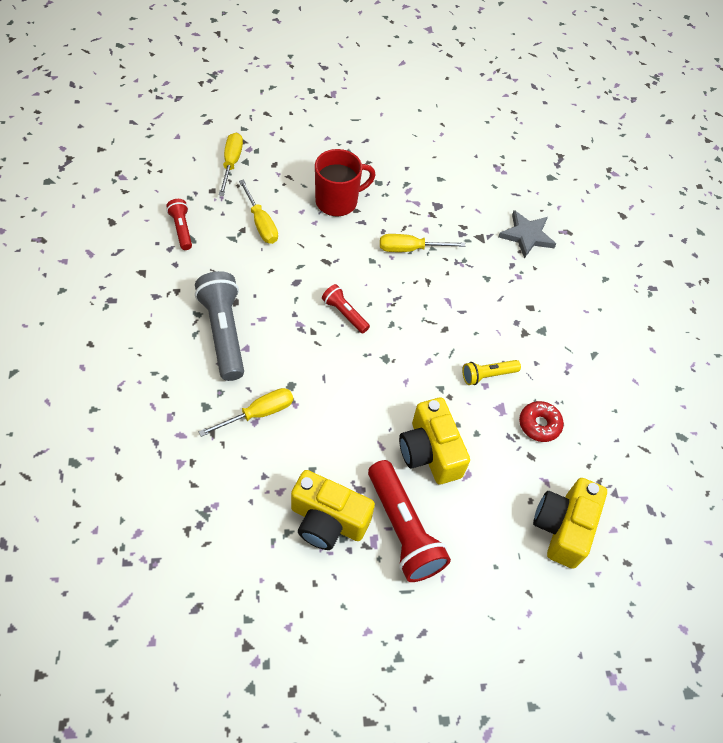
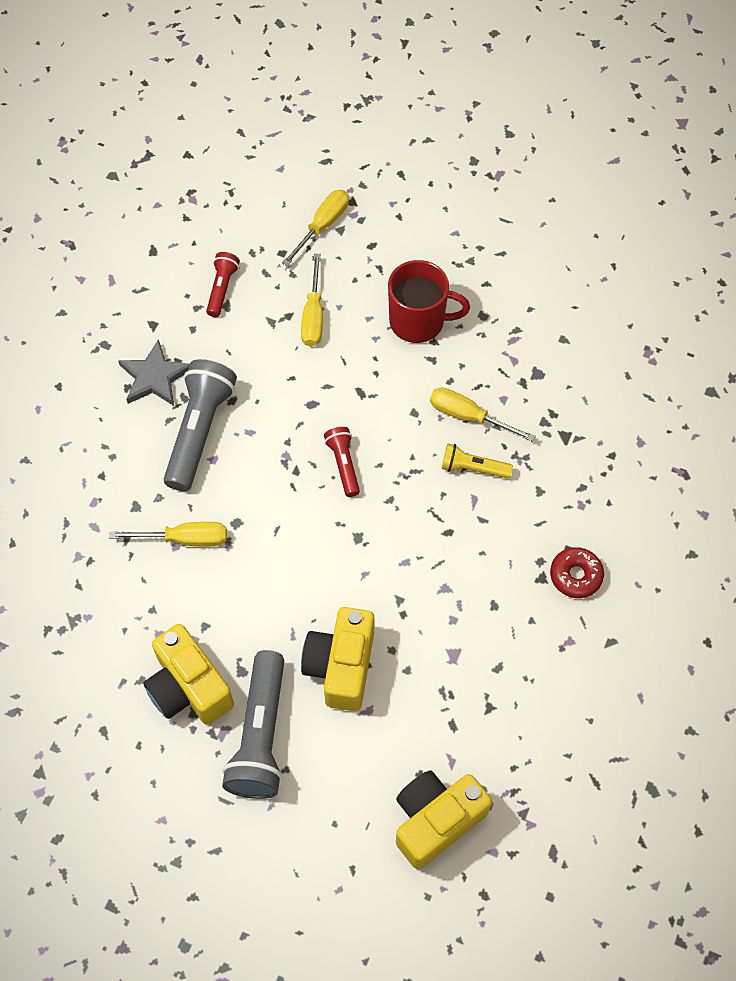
camera: 35 degrees right, 5 degrees up
red flashlight [368,460,451,582] -> grey flashlight [222,650,284,799]
yellow flashlight [463,360,521,385] -> yellow flashlight moved to [442,444,513,479]
grey star [498,210,556,259] -> grey star moved to [118,339,190,406]
red donut [519,401,564,442] -> red donut moved to [550,547,604,598]

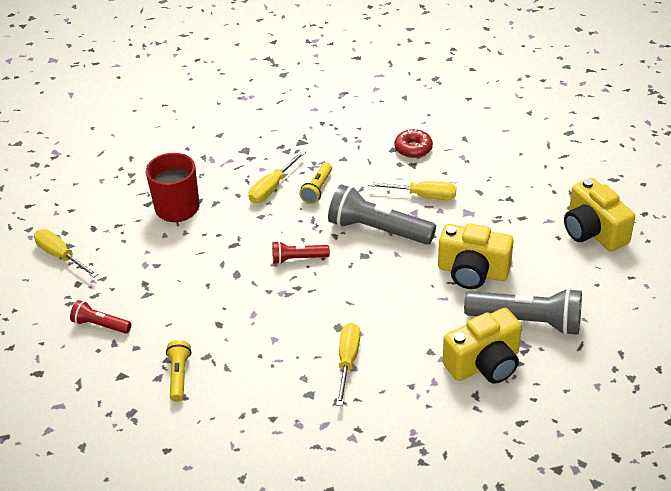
camera: 80 degrees left, 20 degrees down
grey star [118,339,190,406] -> yellow flashlight [166,340,192,402]
grey flashlight [164,359,237,491] -> grey flashlight moved to [328,184,436,245]
yellow screwdriver [301,254,323,347] -> yellow screwdriver moved to [368,181,456,200]

